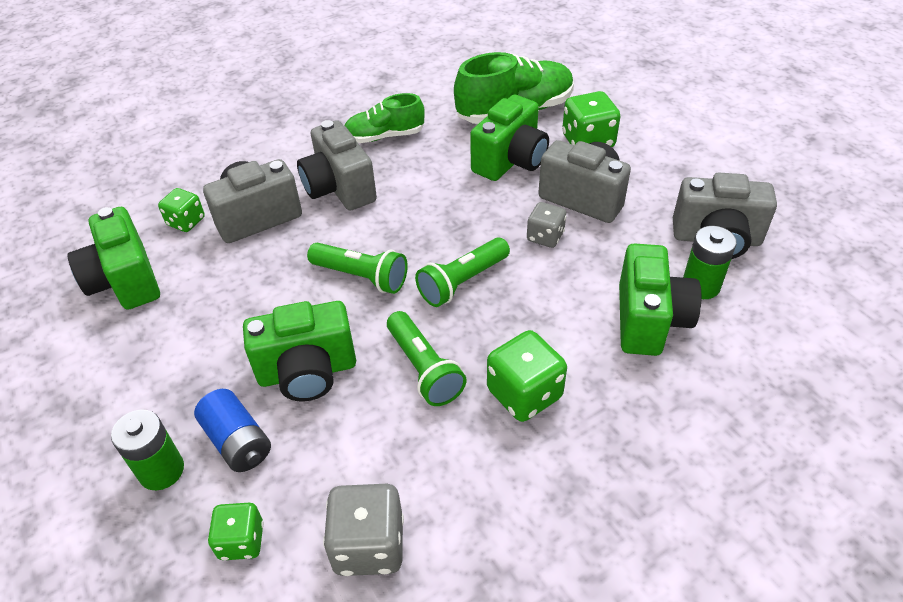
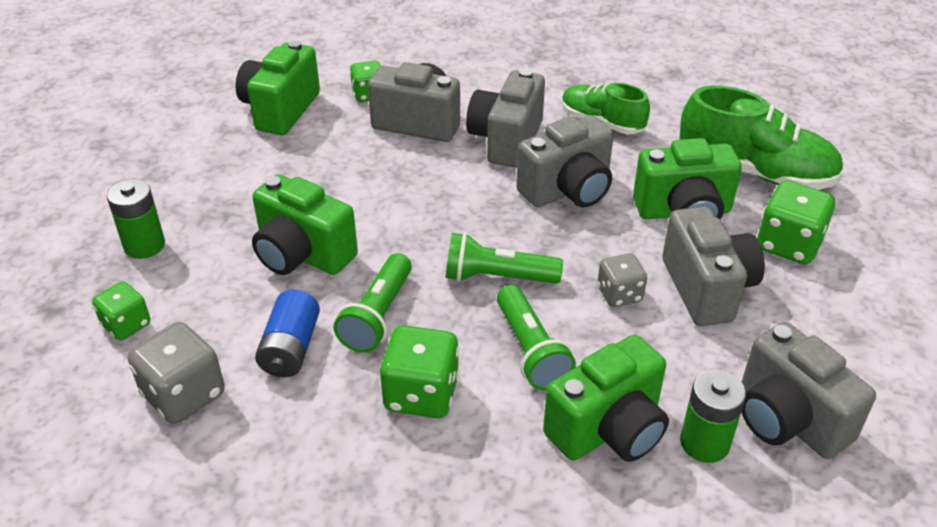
camera: 45 degrees right, 5 degrees down
blue battery [194,389,271,472] -> blue battery moved to [255,290,320,377]
green flashlight [307,243,408,294] -> green flashlight moved to [497,285,576,390]
none -> grey camera [516,115,614,207]

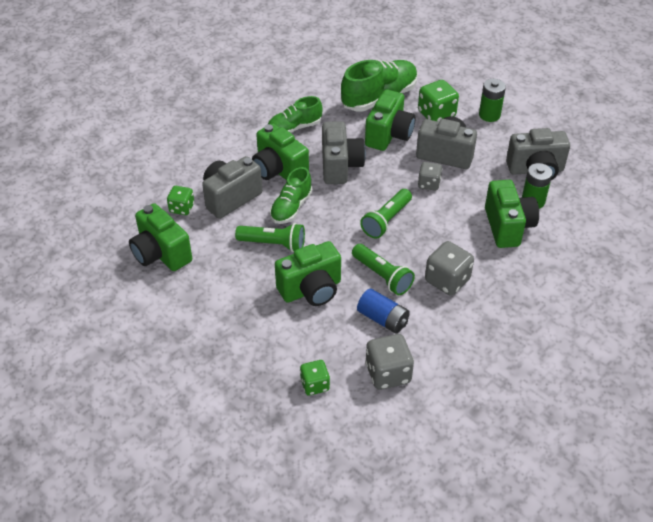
camera: 60 degrees left, 5 degrees up
green battery [107,179,165,259] -> green battery moved to [479,79,506,122]
green dice [380,325,459,418] -> grey dice [425,241,474,296]
grey camera [466,68,545,168] -> green camera [252,123,309,180]
green flashlight [497,285,576,390] -> green flashlight moved to [235,223,305,252]
none -> green shoe [270,167,313,224]

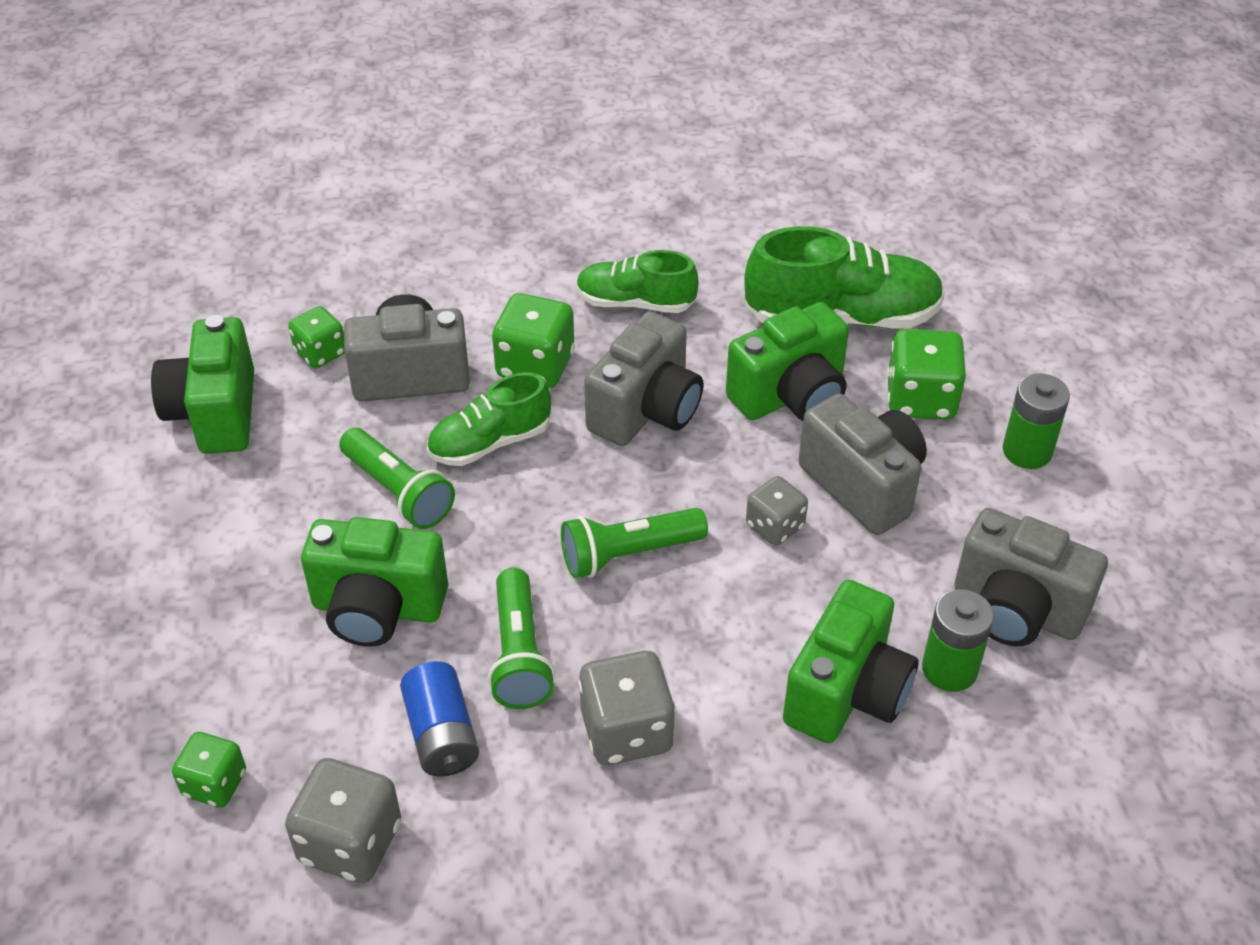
camera: 35 degrees right, 0 degrees up
green camera [252,123,309,180] -> green dice [492,293,575,388]

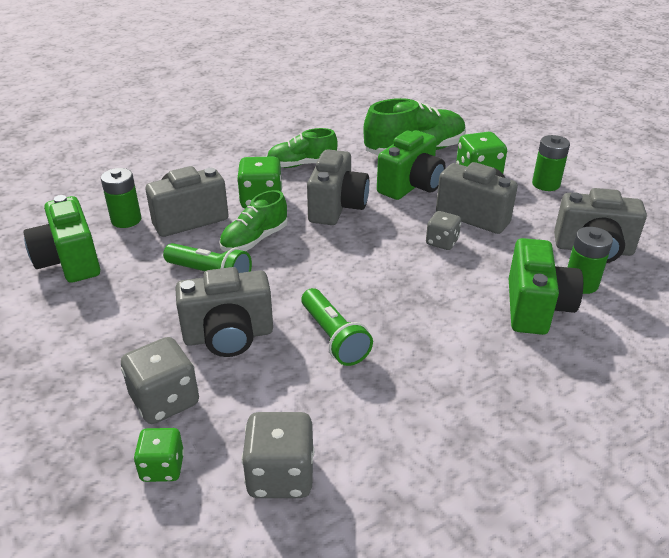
camera: 20 degrees left, 10 degrees down
green dice [288,306,345,368] -> green battery [101,168,141,228]
green camera [301,517,448,647] -> grey camera [176,267,273,357]
blue battery [400,661,479,777] -> none
green flashlight [561,508,708,578] -> none
grey dice [578,651,676,765] -> grey dice moved to [121,337,199,424]

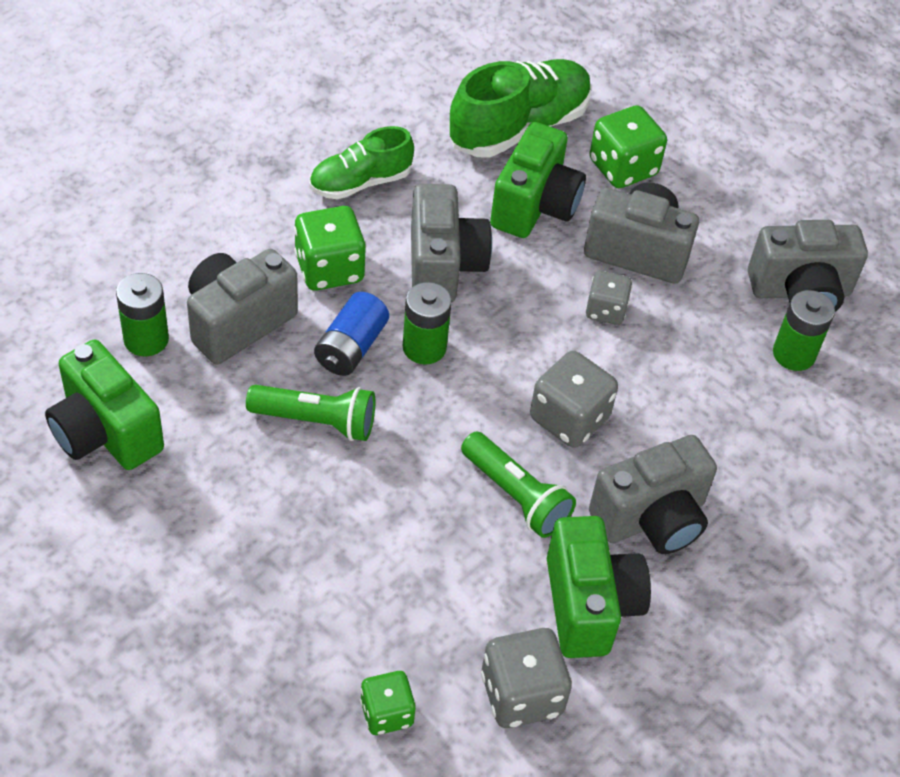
camera: 20 degrees left, 15 degrees up
grey dice [121,337,199,424] -> grey dice moved to [530,351,618,448]
grey camera [176,267,273,357] -> grey camera moved to [589,435,717,554]
green shoe [219,190,288,251] -> blue battery [314,292,389,376]
green camera [509,238,583,335] -> green camera moved to [547,516,651,658]
green battery [532,135,570,191] -> green battery moved to [403,282,452,365]

